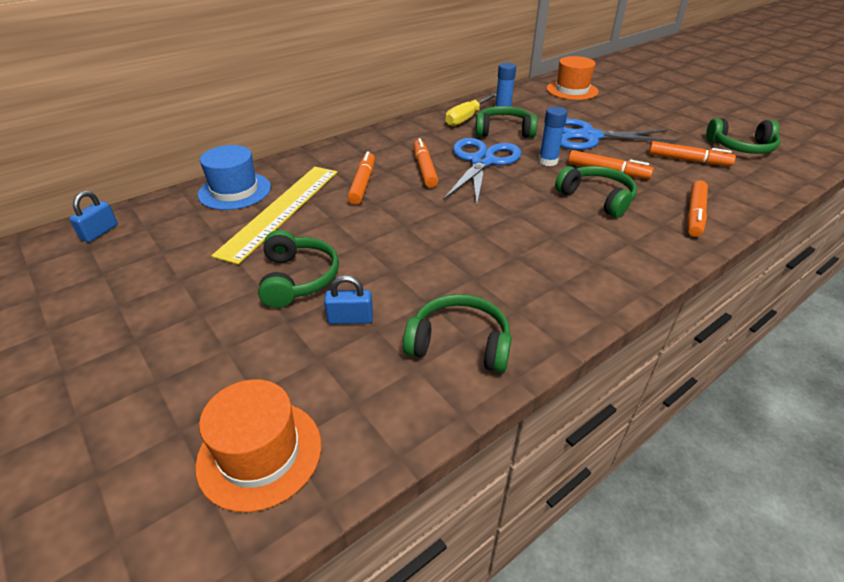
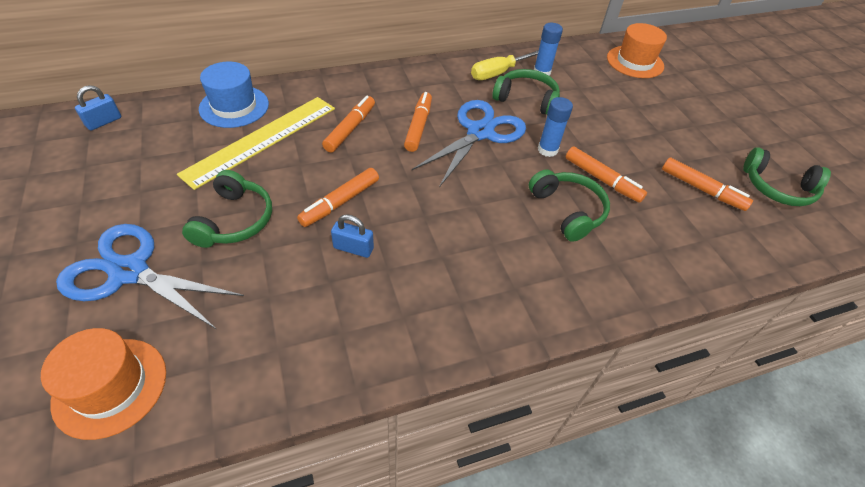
camera: 15 degrees right, 10 degrees up
blue padlock [324,275,373,324] -> blue padlock moved to [331,214,374,258]
green headphones [403,294,512,373] -> none
blue scissors [561,118,677,150] -> blue scissors moved to [56,224,244,329]
orange marker [687,181,708,237] -> orange marker moved to [297,168,379,227]

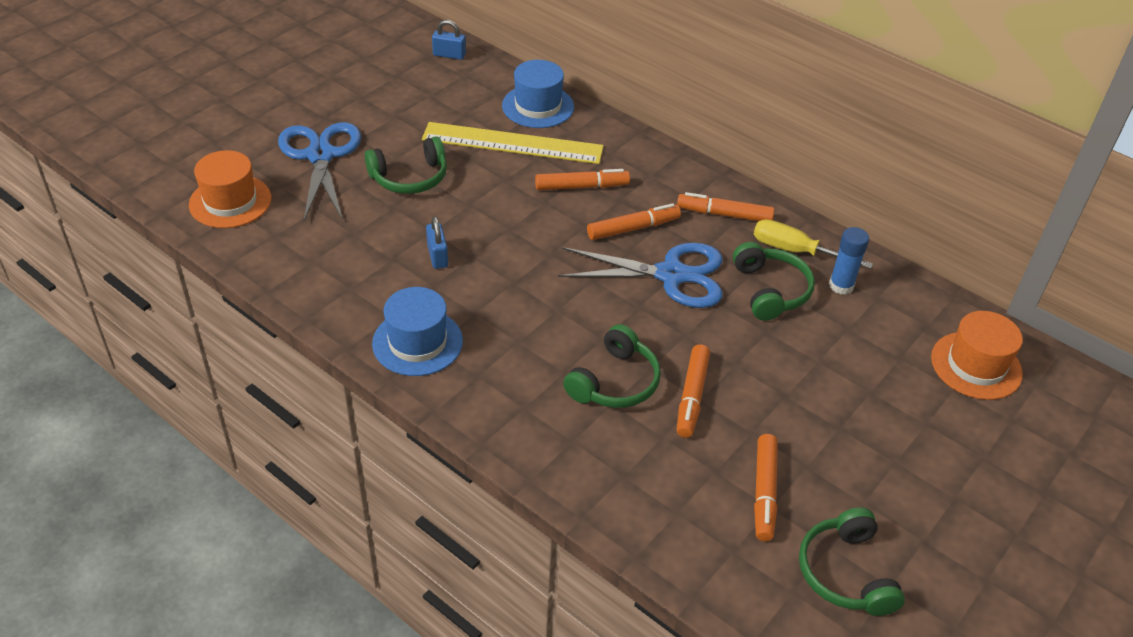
camera: 60 degrees right, 5 degrees down
orange marker [297,168,379,227] -> orange marker moved to [677,192,775,221]
blue glue stick [538,97,573,157] -> none
none -> blue hat [372,287,463,376]

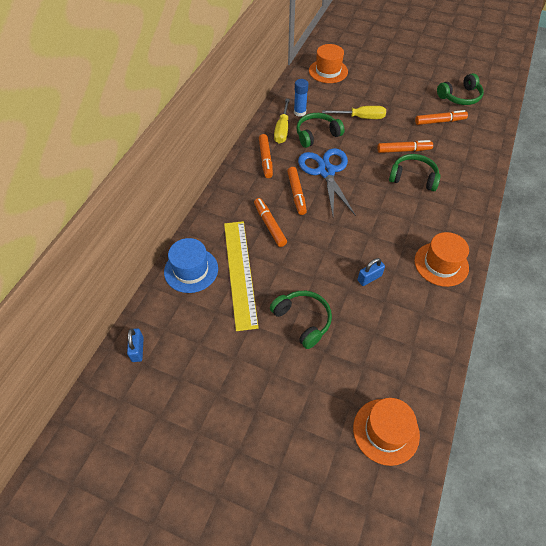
camera: 105 degrees left, 10 degrees up
blue scissors [278,122,361,221] -> none
blue hat [372,287,463,376] -> orange hat [414,232,469,287]
orange marker [587,203,681,240] -> orange marker turned 150 degrees counterclockwise [287,167,307,215]
none -> yellow screwdriver [322,106,386,119]

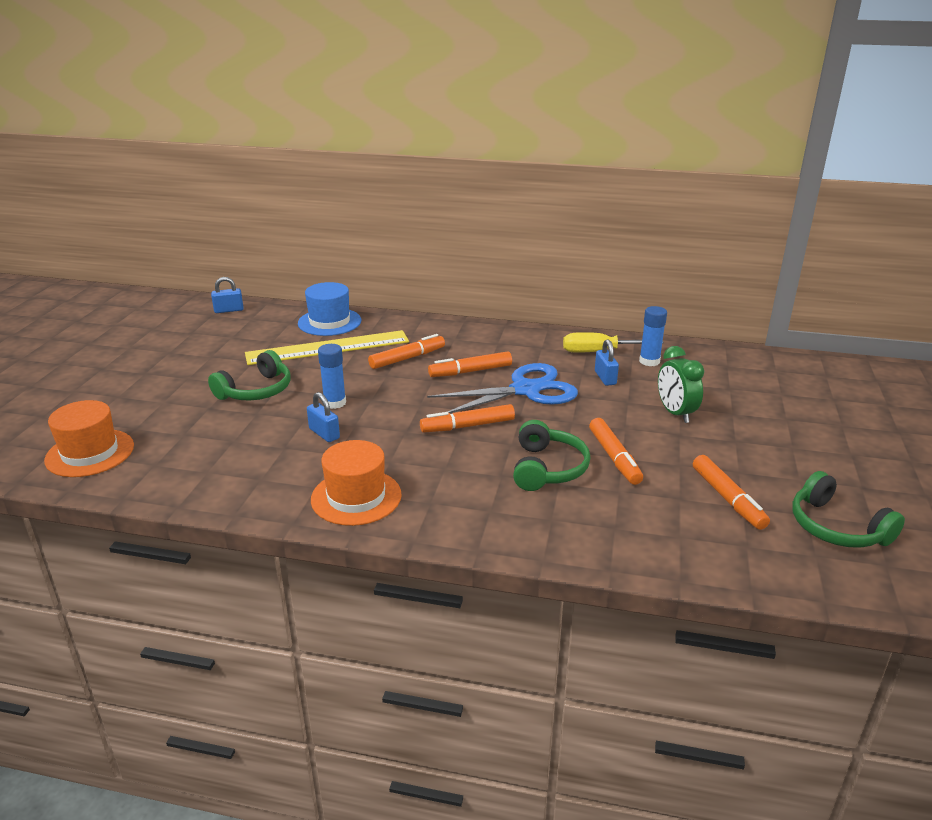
camera: 80 degrees right, 25 degrees down
orange marker [259,134,273,178] -> orange marker moved to [420,404,515,433]
green headphones [296,113,344,148] -> blue padlock [595,339,619,386]
orange hat [309,44,348,83] -> none
yellow screwdriver [322,106,386,119] -> green clock [658,346,704,423]
none -> blue glue stick [318,344,346,409]

